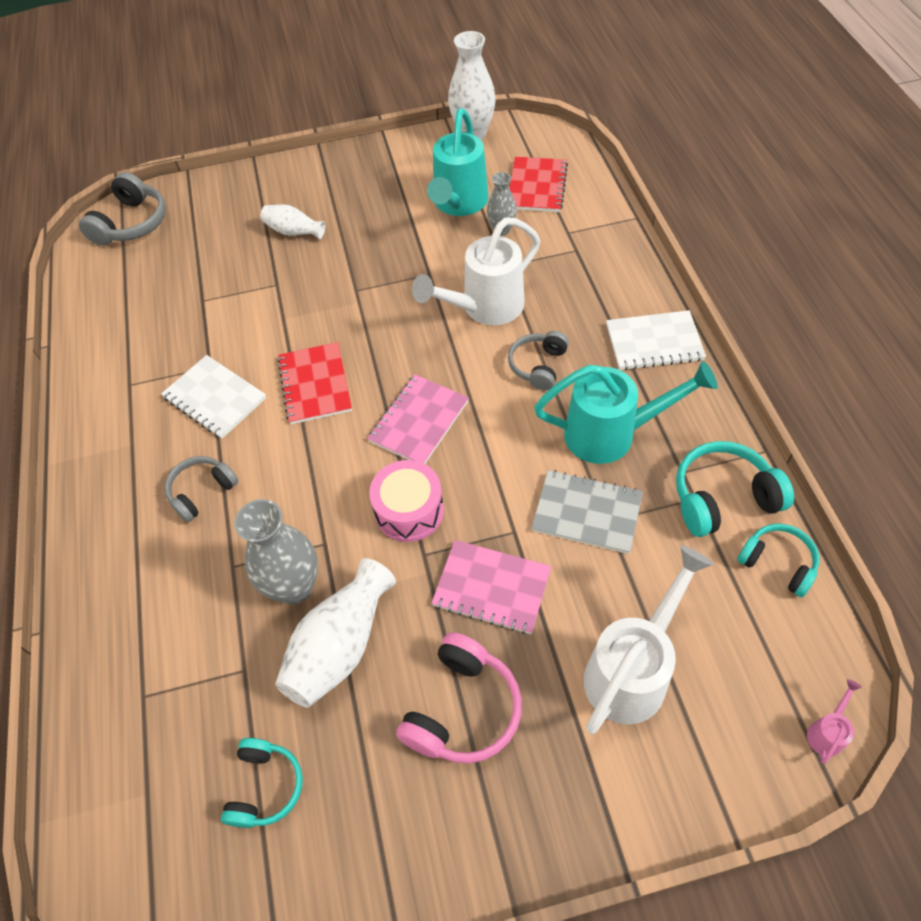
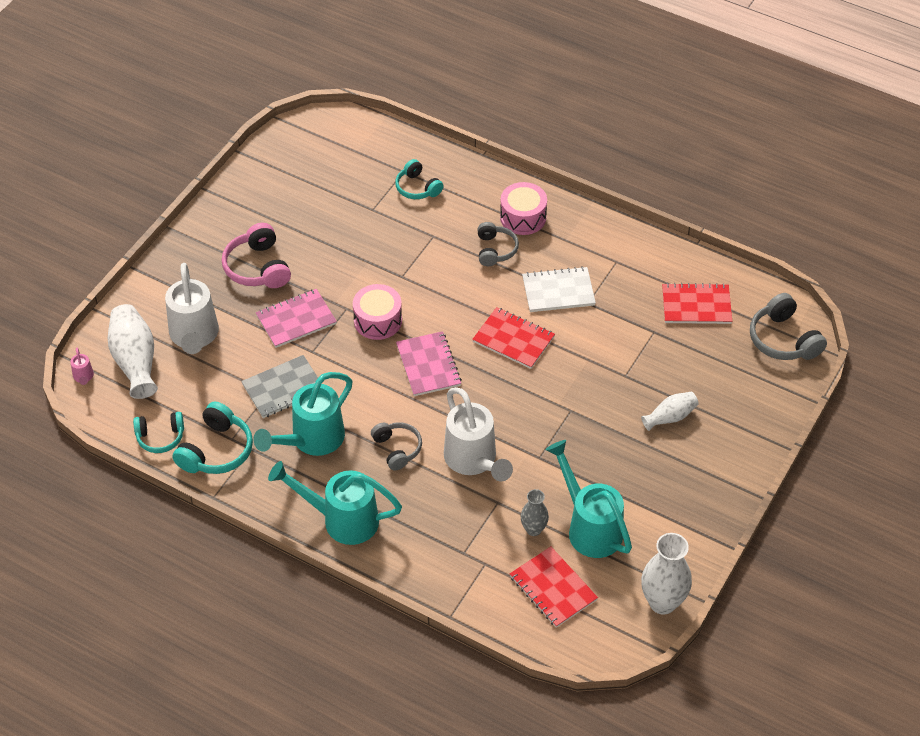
camera: 130 degrees right, 5 degrees down
turquoise headphones [221,738,303,828] -> turquoise headphones moved to [395,159,443,199]
grey vase [234,499,318,605] -> none
white vase [275,558,396,708] -> white vase moved to [108,304,158,399]
white watering can [412,218,540,325] -> white watering can turned 150 degrees clockwise [444,387,513,481]
white notebook [606,310,706,370] -> turquoise watering can [268,461,402,545]
none -> pink drum [500,182,547,235]
none -> red notebook [662,283,732,324]

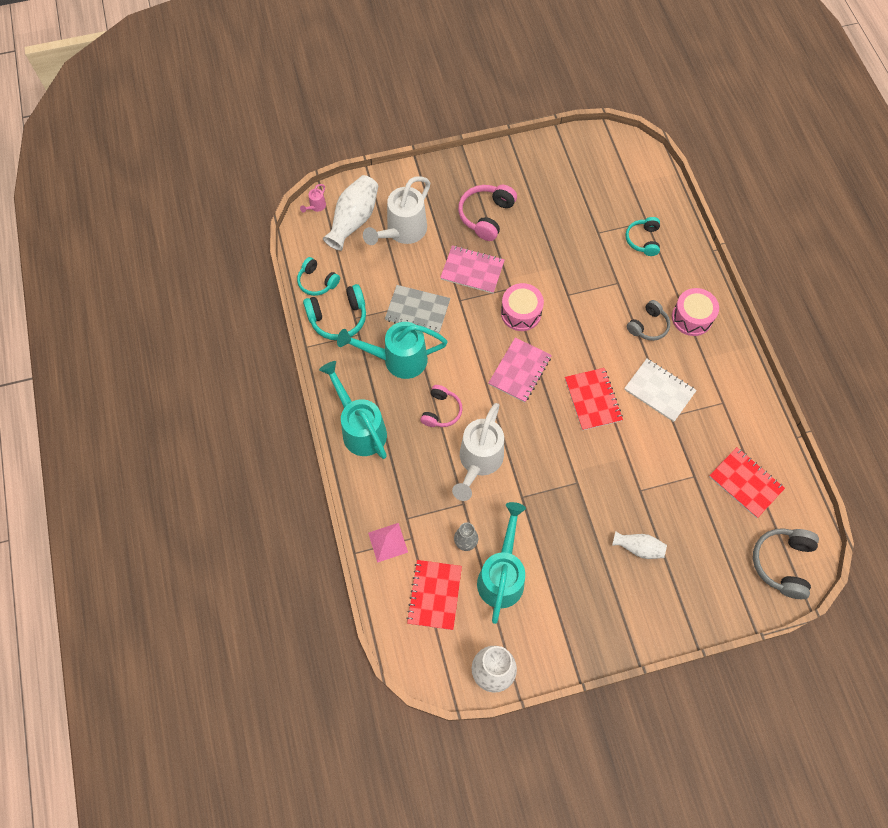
camera: 45 degrees right, 15 degrees up
grey headphones [371,422,422,470] -> pink headphones [420,385,463,427]
none -> pink pyramid [368,523,408,563]

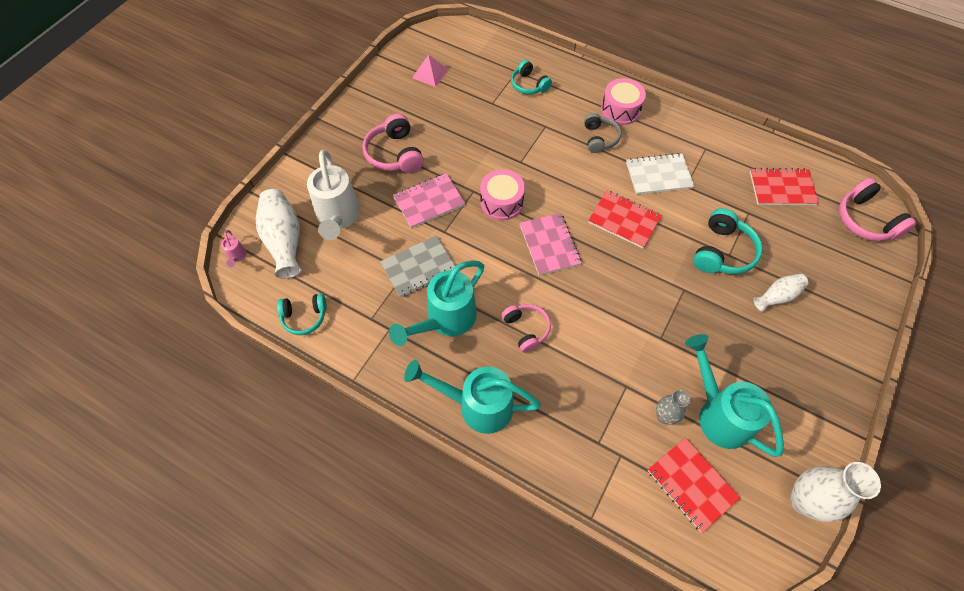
camera: 45 degrees left, 5 degrees down
turquoise headphones [303,284,366,340] -> turquoise headphones moved to [693,208,763,274]
pink pyramid [368,523,408,563] -> pink pyramid moved to [412,55,448,87]
white watering can [452,403,504,501] -> none
grey headphones [753,528,819,599] -> pink headphones [839,178,917,241]

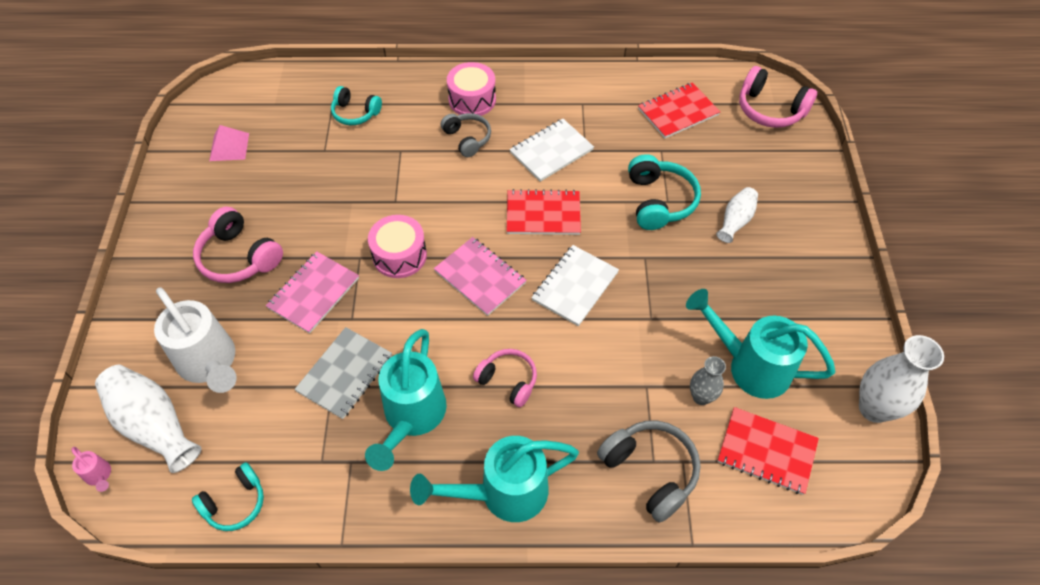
camera: 30 degrees left, 5 degrees down
none -> white notebook [531,245,619,326]
none -> grey headphones [597,420,701,523]

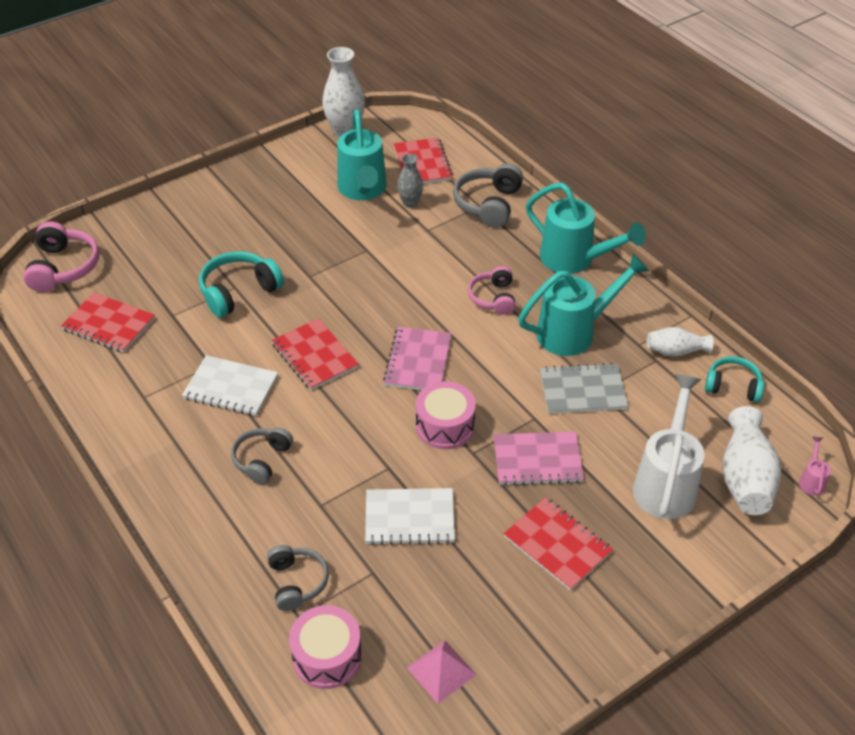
camera: 125 degrees left, 10 degrees down
pink headphones [193,206,283,283] -> red notebook [503,497,613,591]
turquoise headphones [331,86,382,125] -> grey headphones [267,545,329,611]
pink drum [447,62,496,116] -> pink drum moved to [289,605,362,689]
white notebook [531,245,619,326] -> white notebook moved to [365,488,455,545]
white vase [716,187,758,243] -> white vase moved to [647,327,714,357]

